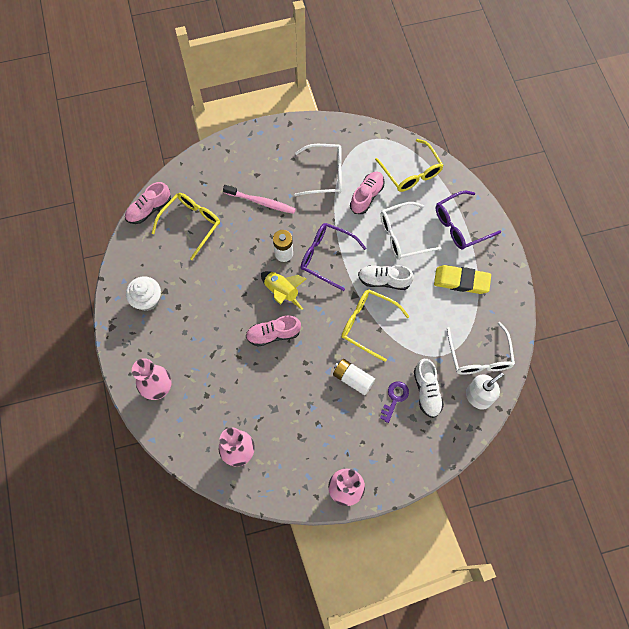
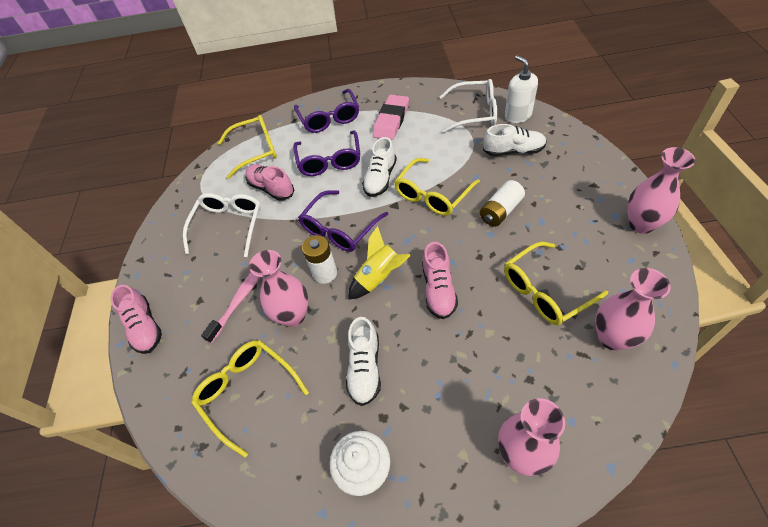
camera: 75 degrees left, 15 degrees down
pink shoe [125,182,171,224] -> pink shoe moved to [111,285,162,354]
white glasses [380,202,442,260] -> purple glasses [293,130,360,176]
purple key [380,381,409,423] -> none
yellow eraser [434,265,491,294] -> pink eraser [373,95,409,140]
none -> pink vase [249,250,309,327]
none -> white shoe [346,317,381,406]
none -> yellow glasses [504,242,608,325]

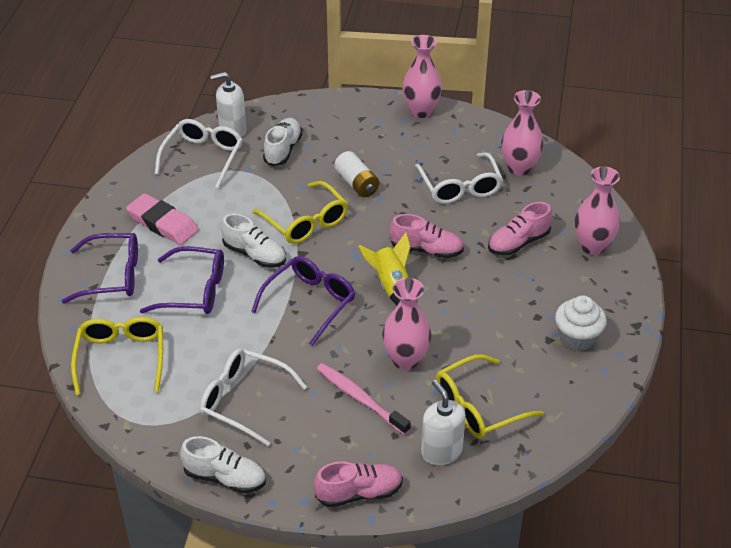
camera: 80 degrees left, 10 degrees down
pink shoe [246,165,294,201] -> pink shoe moved to [488,202,552,256]
purple glasses [298,190,388,252] -> purple glasses turned 105 degrees counterclockwise [251,256,355,346]
white battery [302,235,337,284] -> none
white shoe [346,317,381,406] -> white shoe moved to [180,436,266,493]
yellow glasses [504,242,608,325] -> white glasses [415,152,503,204]
none -> white soap dispenser [421,380,466,465]

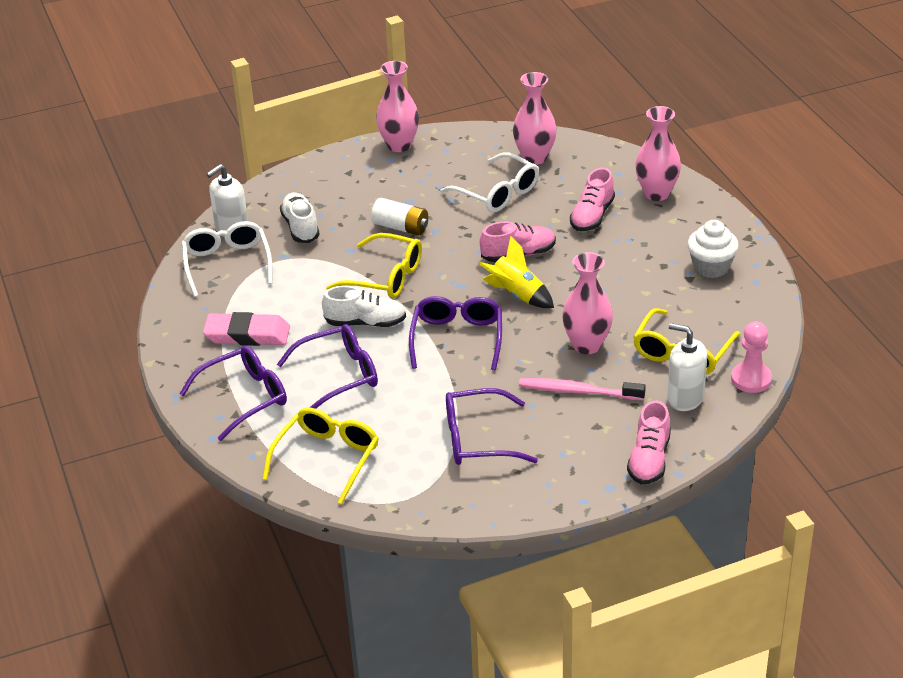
camera: 30 degrees left, 5 degrees down
yellow glasses [71,317,163,395] -> yellow glasses turned 60 degrees clockwise [262,407,379,504]
white shoe [180,436,266,493] -> none
white glasses [200,348,307,446] -> purple glasses [446,388,538,465]
pink shoe [314,461,403,507] -> pink shoe turned 150 degrees clockwise [627,401,671,484]
none -> pink pawn [731,321,772,393]

